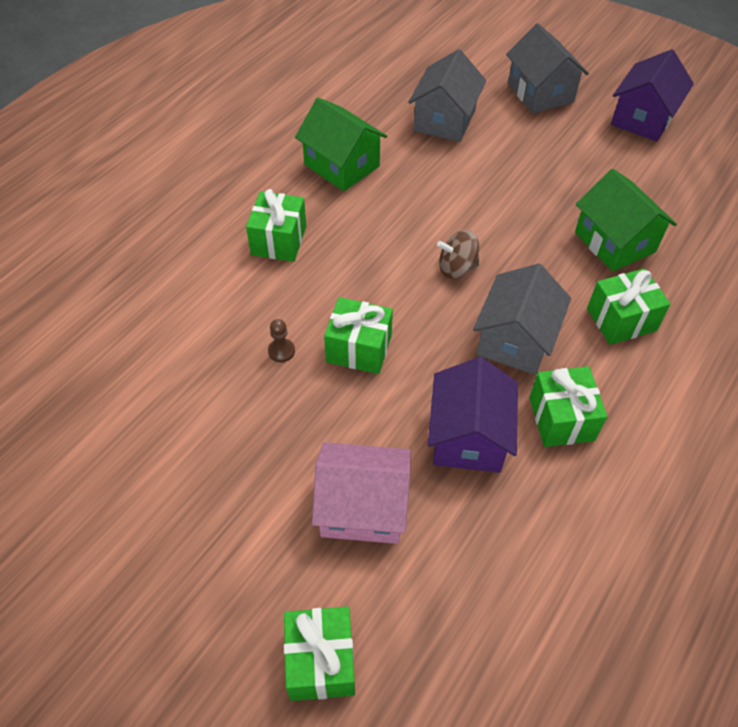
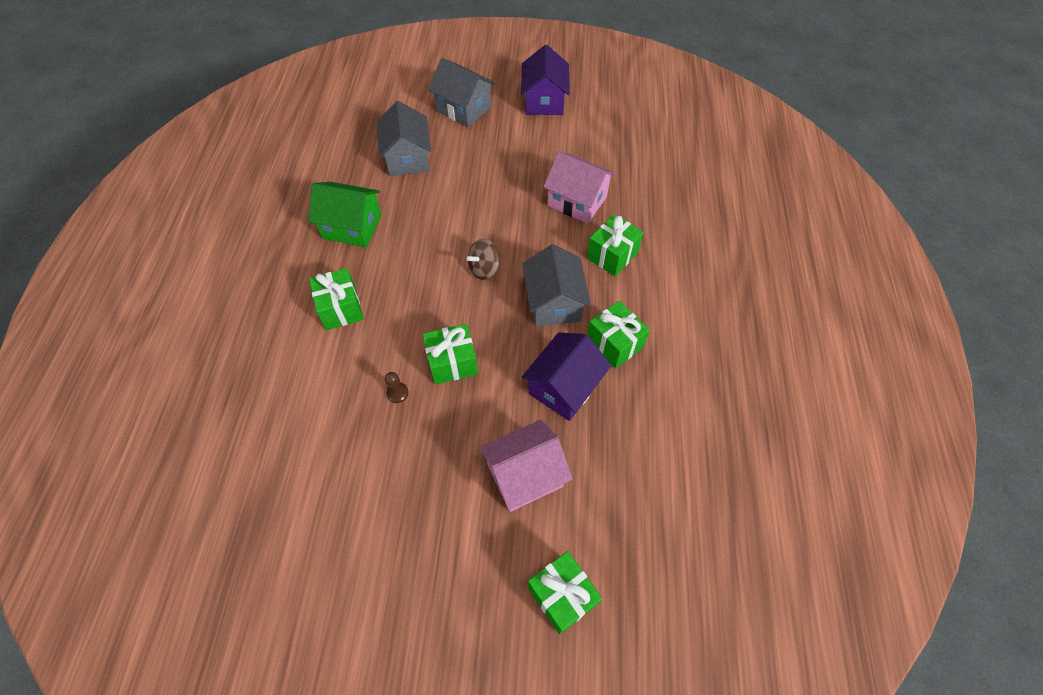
camera: 30 degrees left, 5 degrees up
purple house [428,357,518,473] -> purple house turned 60 degrees clockwise [522,333,611,421]
green house [575,169,677,272] -> pink house [544,152,616,224]

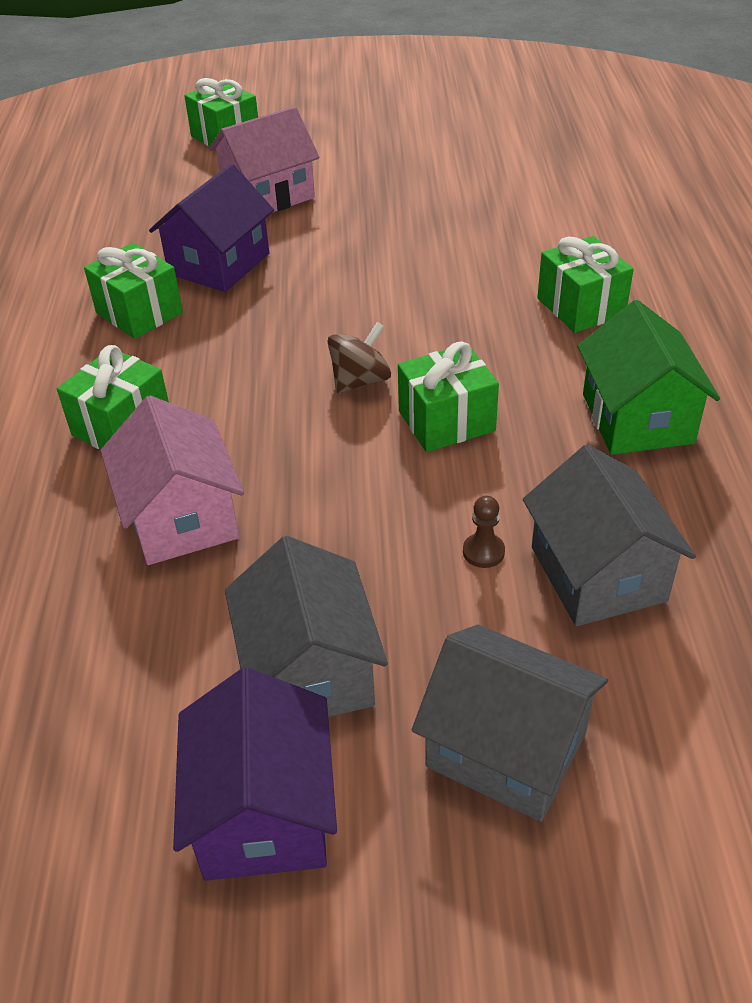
camera: 175 degrees right, 15 degrees down
green house [308,182,382,247] -> green house turned 75 degrees clockwise [577,300,720,455]
brown pawn [385,372,409,403] -> brown pawn moved to [463,496,505,568]
green gift [423,324,478,385] -> green gift moved to [398,341,499,452]
grey house [522,244,591,326] -> grey house moved to [225,536,388,717]
pink house [544,152,616,224] -> pink house turned 45 degrees clockwise [101,396,244,565]

